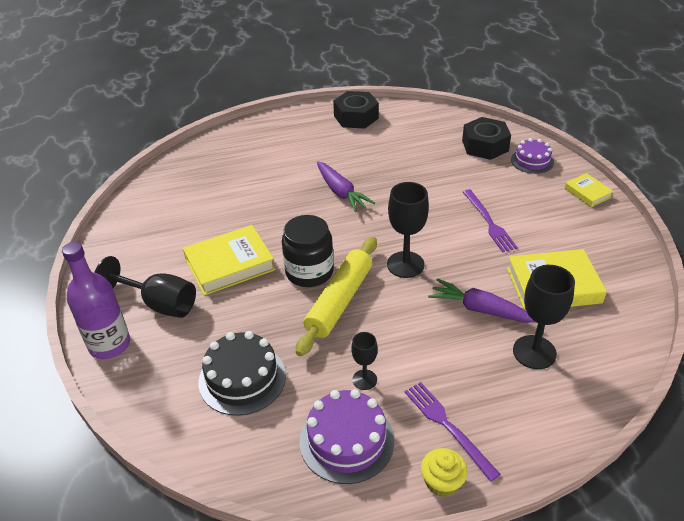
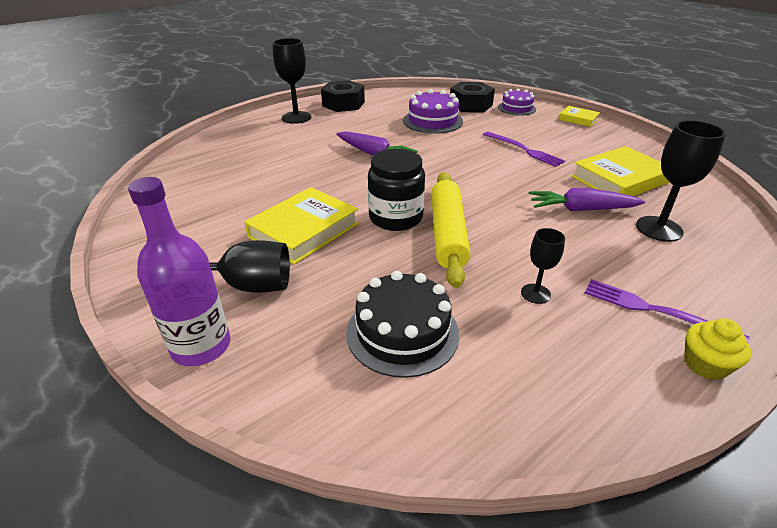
camera: 25 degrees left, 5 degrees down
purple cake [300,389,394,484] -> purple cake moved to [403,89,463,133]
black goblet [387,182,429,278] -> black goblet moved to [273,38,311,124]

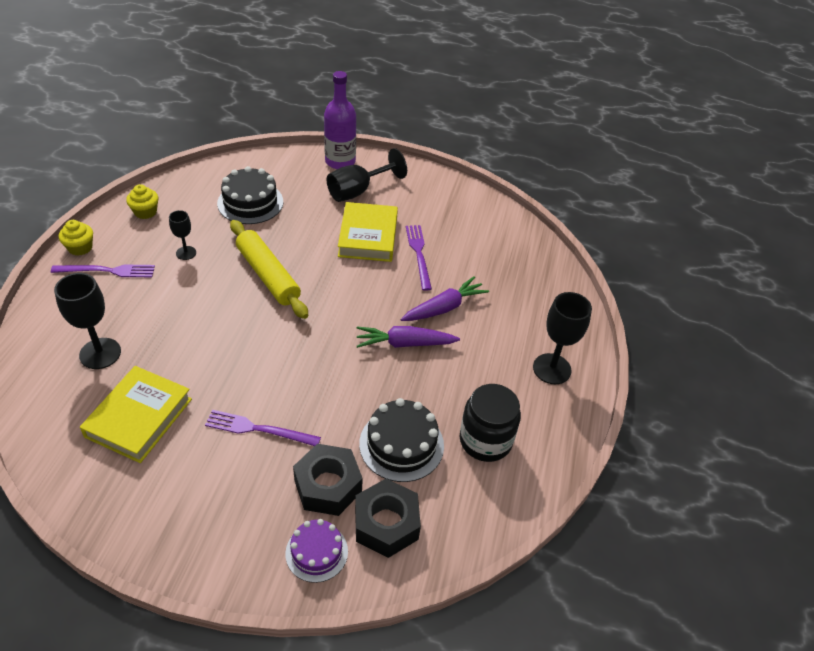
camera: 140 degrees right, 10 degrees up
black nut [321,80,365,112] -> black nut moved to [293,444,363,516]
black jar [368,149,425,231] -> black jar moved to [460,384,521,462]
purple cake [403,89,463,133] -> black cake [359,398,444,482]
purple carrot [529,188,645,211] -> purple carrot moved to [401,276,489,321]
yellow book [559,106,600,127] -> none
none -> yellow cupcake [126,184,158,219]
none -> purple fork [406,225,432,291]

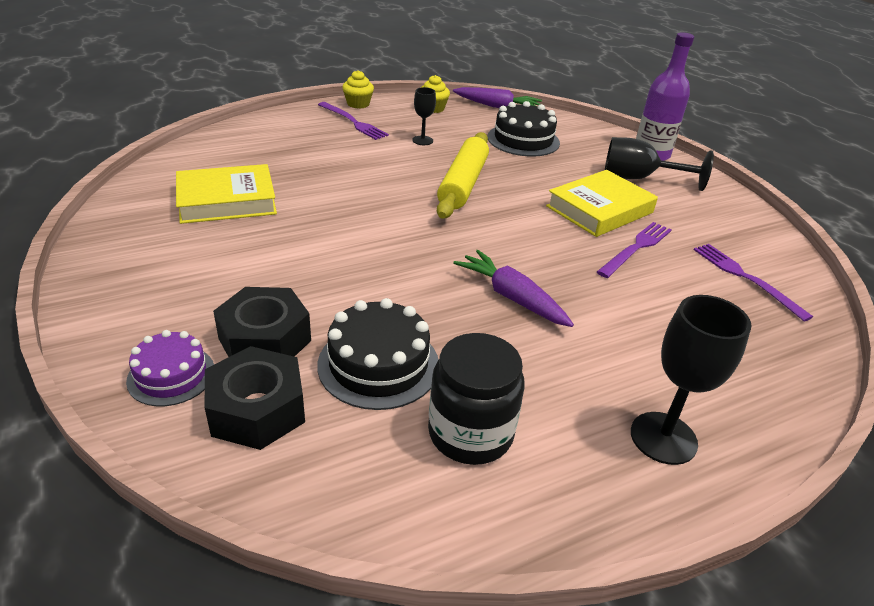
camera: 50 degrees right, 10 degrees down
black goblet [54,273,121,369] -> none
purple fork [205,410,321,446] -> purple fork moved to [694,244,813,321]
purple carrot [401,276,489,321] -> purple carrot moved to [453,87,542,108]

